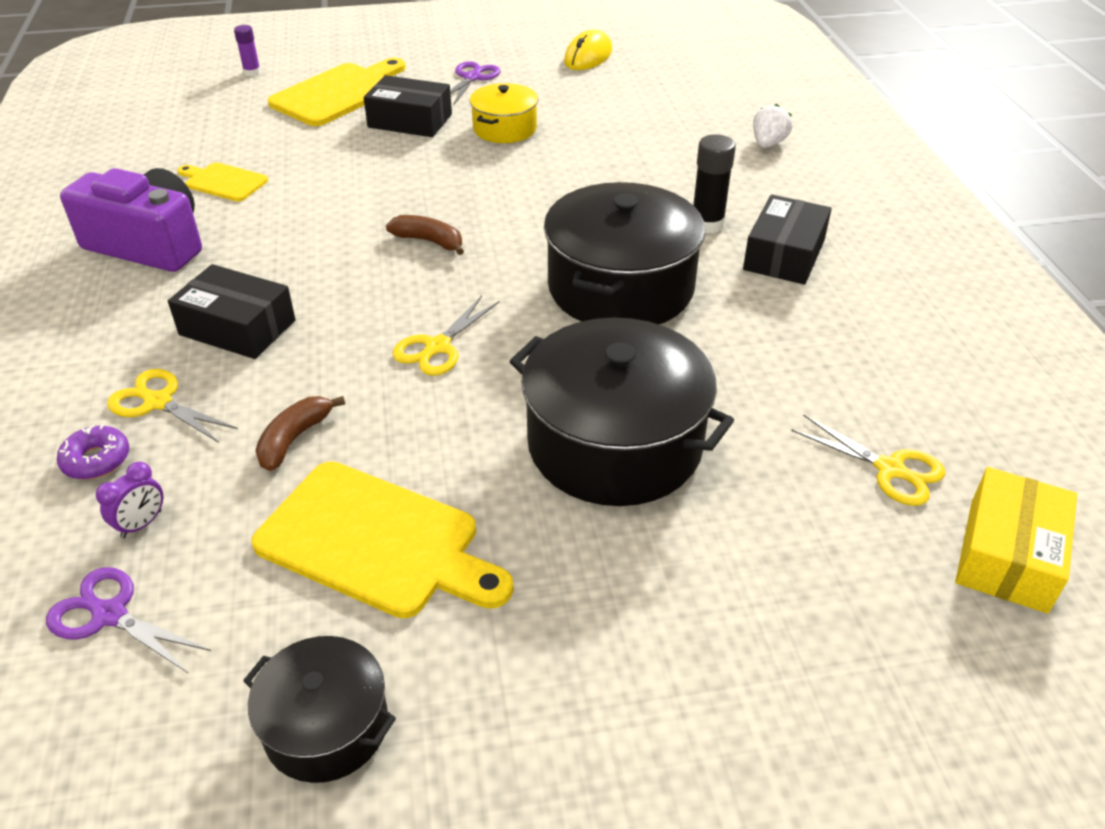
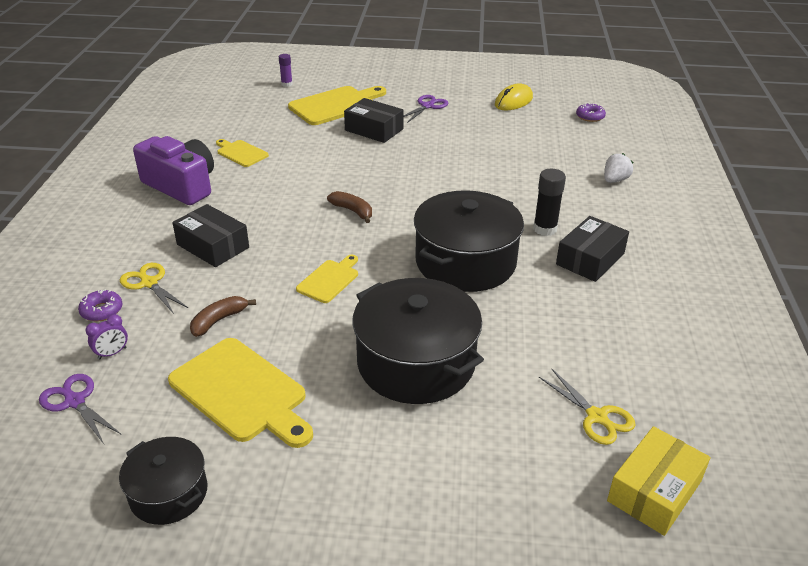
camera: 15 degrees right, 5 degrees down
yellow scissors [393,296,500,376] -> yellow cutting board [296,255,358,303]
yellow pot [470,83,538,143] -> none
none -> purple donut [576,103,606,122]

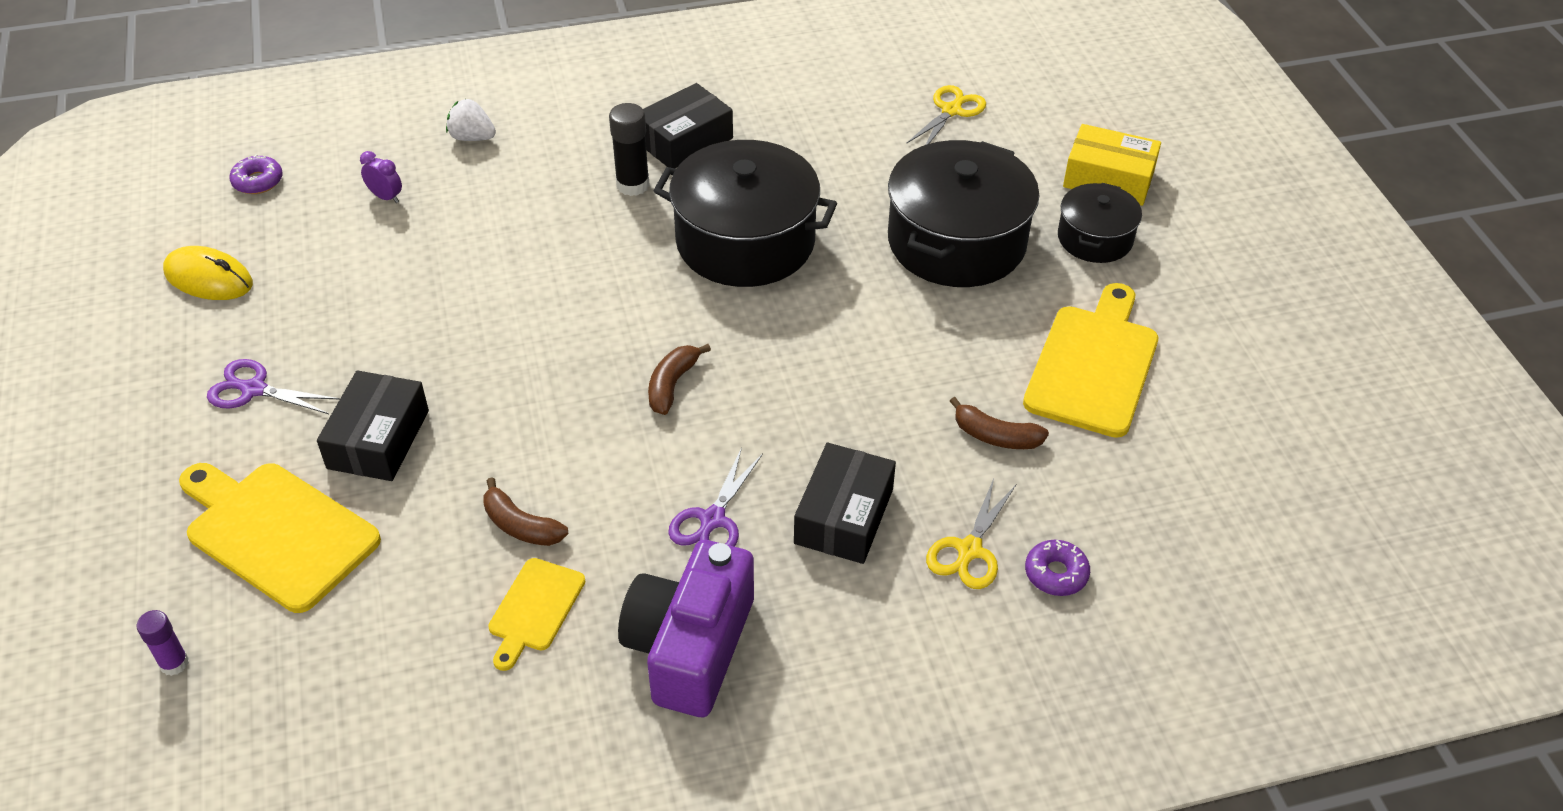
camera: 110 degrees left, 10 degrees up
purple scissors [39,374,122,444] -> purple scissors moved to [668,448,763,547]
purple clock [85,314,128,359] -> purple clock moved to [360,151,402,203]
black pot [119,437,207,525] -> black pot moved to [1058,183,1142,263]
yellow cutting board [296,255,358,303] -> none
black box [556,216,629,282] -> black box turned 60 degrees counterclockwise [643,83,733,168]
yellow box [607,426,710,536] -> yellow box moved to [1063,124,1161,206]
none -> brown banana [483,477,568,546]

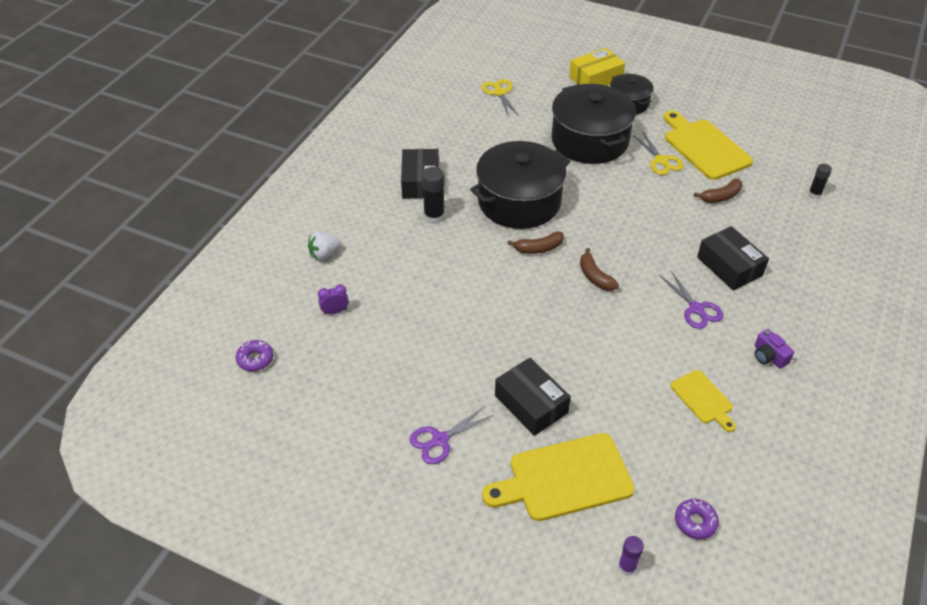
camera: 50 degrees left, 0 degrees up
yellow mouse [163,246,253,300] -> none
brown banana [483,477,568,546] -> brown banana moved to [507,231,564,254]
purple camera [618,540,754,717] -> purple camera [755,329,794,369], size x0.43
yellow scissors [926,478,1016,589] -> yellow scissors moved to [633,132,684,175]
purple donut [1025,540,1090,596] -> purple donut moved to [675,499,719,539]
none -> black glue stick [808,164,832,199]

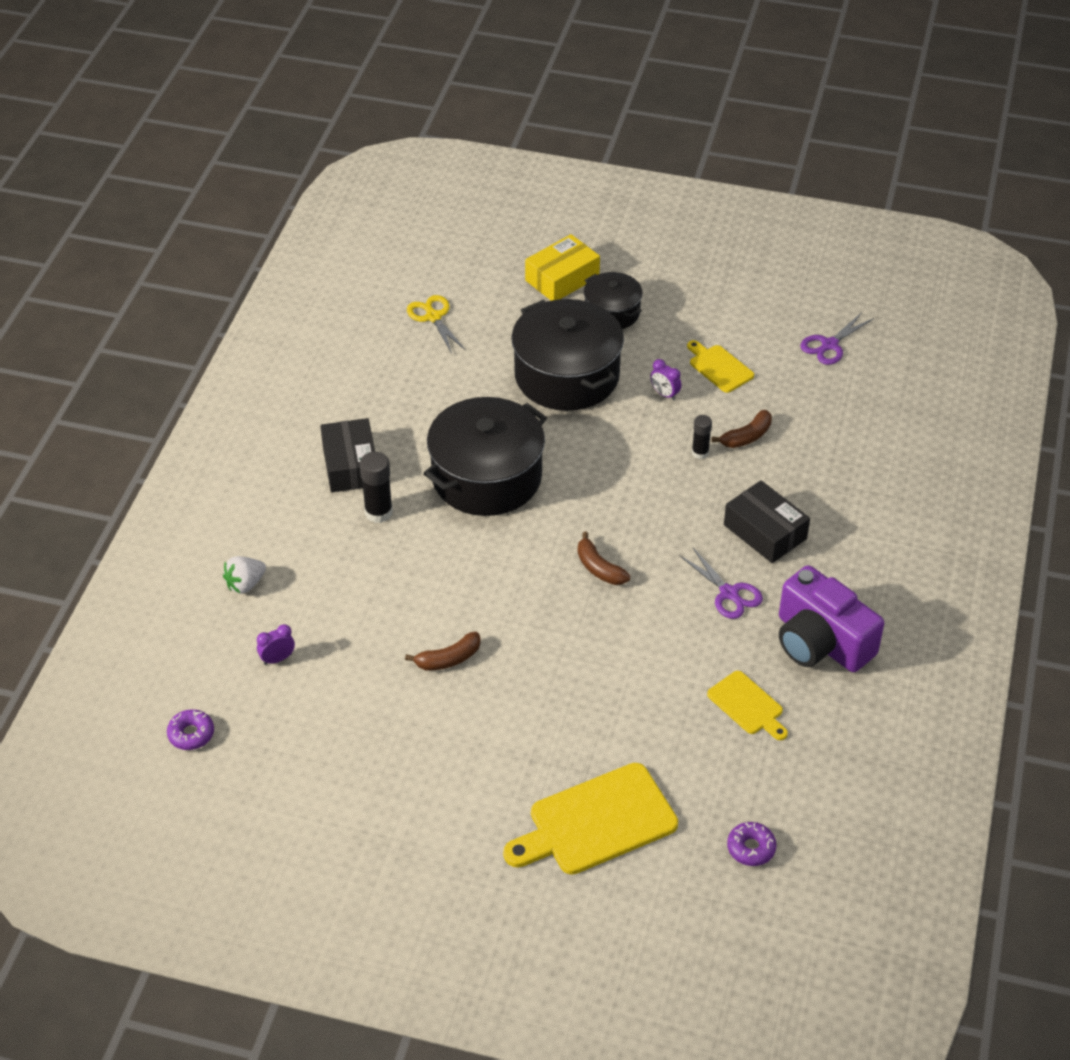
camera: 10 degrees left, 0 degrees up
purple scissors [409,405,494,464] -> purple scissors moved to [800,312,874,365]
black box [495,358,571,436] -> none
brown banana [507,231,564,254] -> brown banana moved to [405,632,481,670]
purple glue stick [618,536,644,576] -> none
yellow scissors [633,132,684,175] -> purple clock [650,359,681,400]
yellow cutting board [663,111,753,180] -> yellow cutting board [687,340,754,393], size x0.55
purple camera [755,329,794,369] -> purple camera [779,565,884,672], size x2.31
black glue stick [808,164,832,199] -> black glue stick moved to [692,415,712,459]

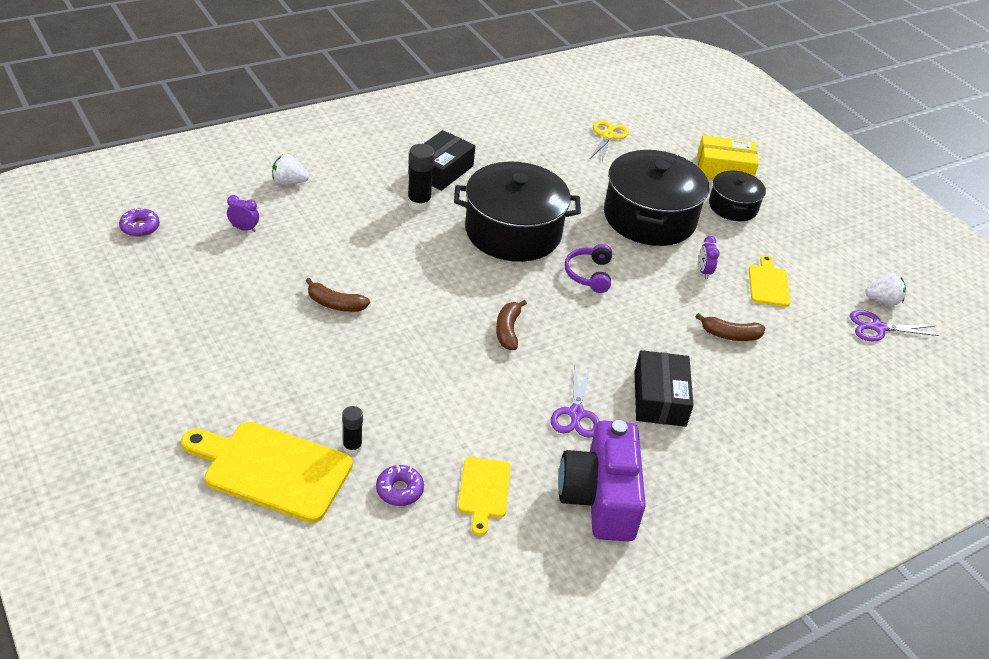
camera: 40 degrees right, 5 degrees down
black glue stick [692,415,712,459] -> black glue stick moved to [342,406,363,455]
purple donut [727,822,777,866] -> purple donut moved to [376,465,424,506]
none -> purple headphones [564,244,612,293]
none -> white strawberry [865,273,906,305]

